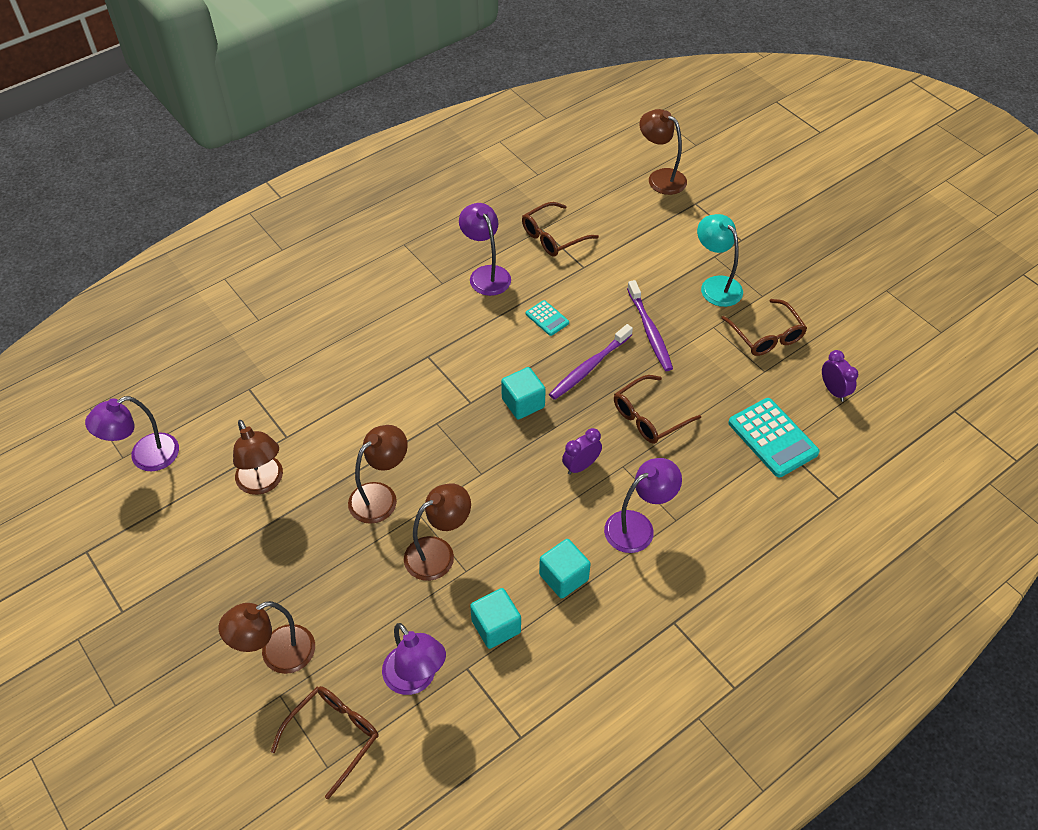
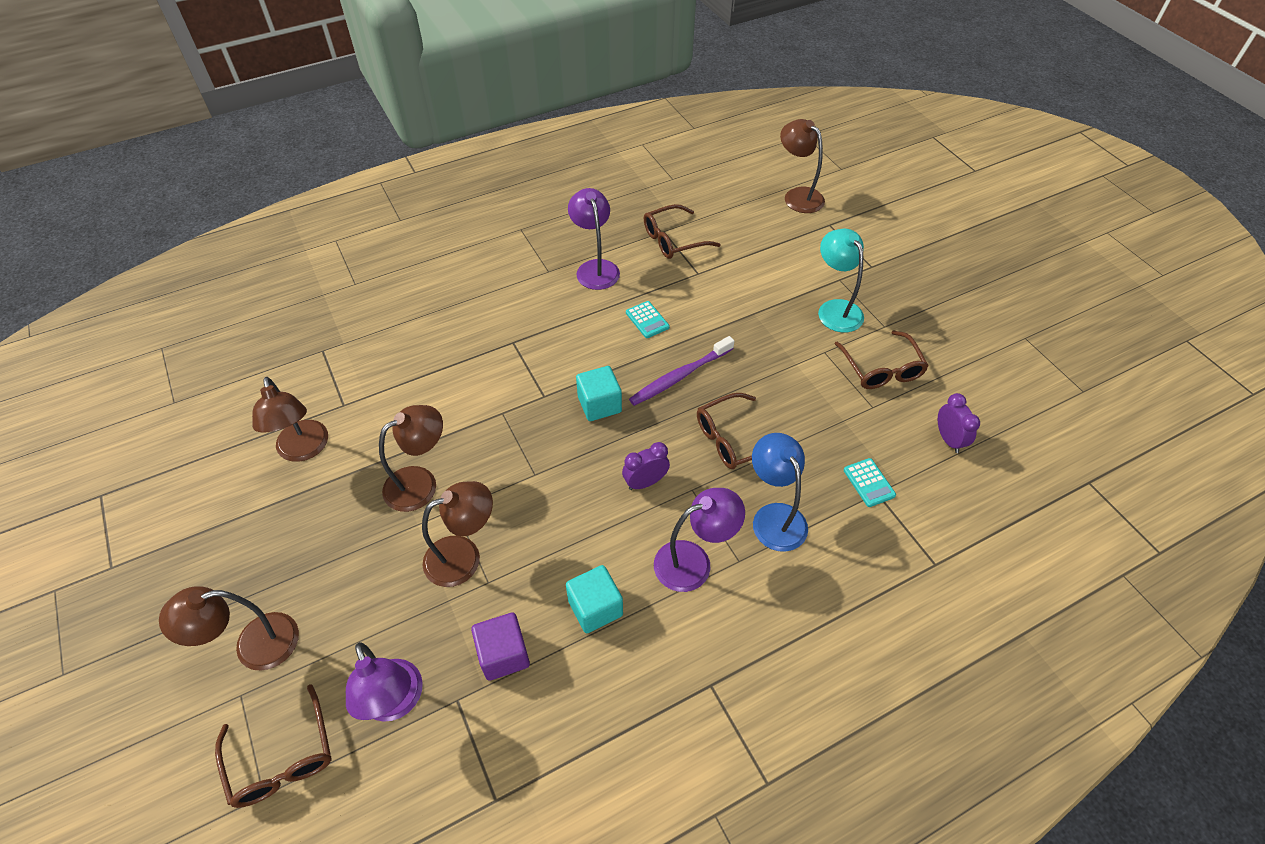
camera: 10 degrees right, 0 degrees up
purple lamp [85,396,179,471] -> none
brown glasses [271,686,378,800] -> brown glasses turned 105 degrees clockwise [215,684,332,808]
turquoise cube [470,588,521,649] -> purple cube [471,612,530,681]
purple toothbrush [627,280,673,371] -> none
turquoise calculator [728,398,820,477] -> turquoise calculator [844,458,896,507], size x0.53
none -> blue lamp [752,433,808,552]

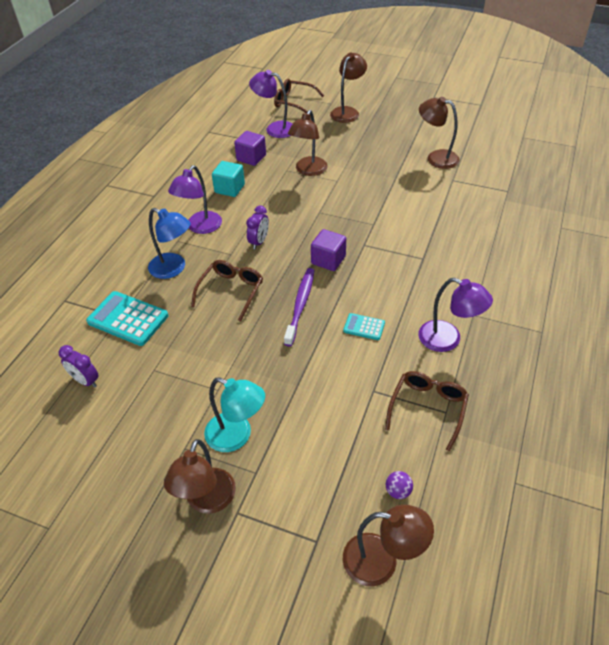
camera: 140 degrees right, 5 degrees down
brown lamp [379,405,443,512] -> brown lamp moved to [164,439,236,514]
turquoise cube [576,366,622,421] -> purple cube [311,229,346,271]
brown glasses [835,331,929,389] -> none
turquoise calculator [844,458,896,507] -> turquoise calculator [86,291,168,346], size x1.89
none -> purple ball [386,471,413,499]

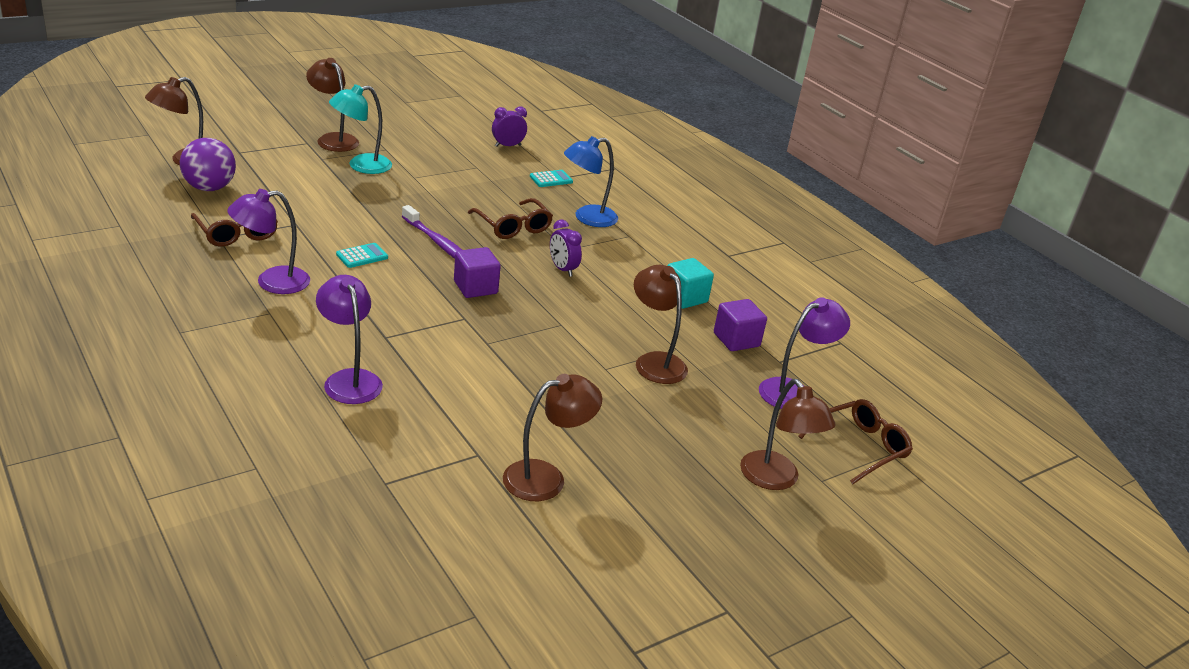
camera: 120 degrees right, 15 degrees down
turquoise calculator [86,291,168,346] -> turquoise calculator [530,170,573,187], size x0.53
purple lamp [168,165,222,234] -> purple lamp moved to [316,275,383,404]
purple ball [386,471,413,499] -> purple ball [180,138,236,191], size x2.16

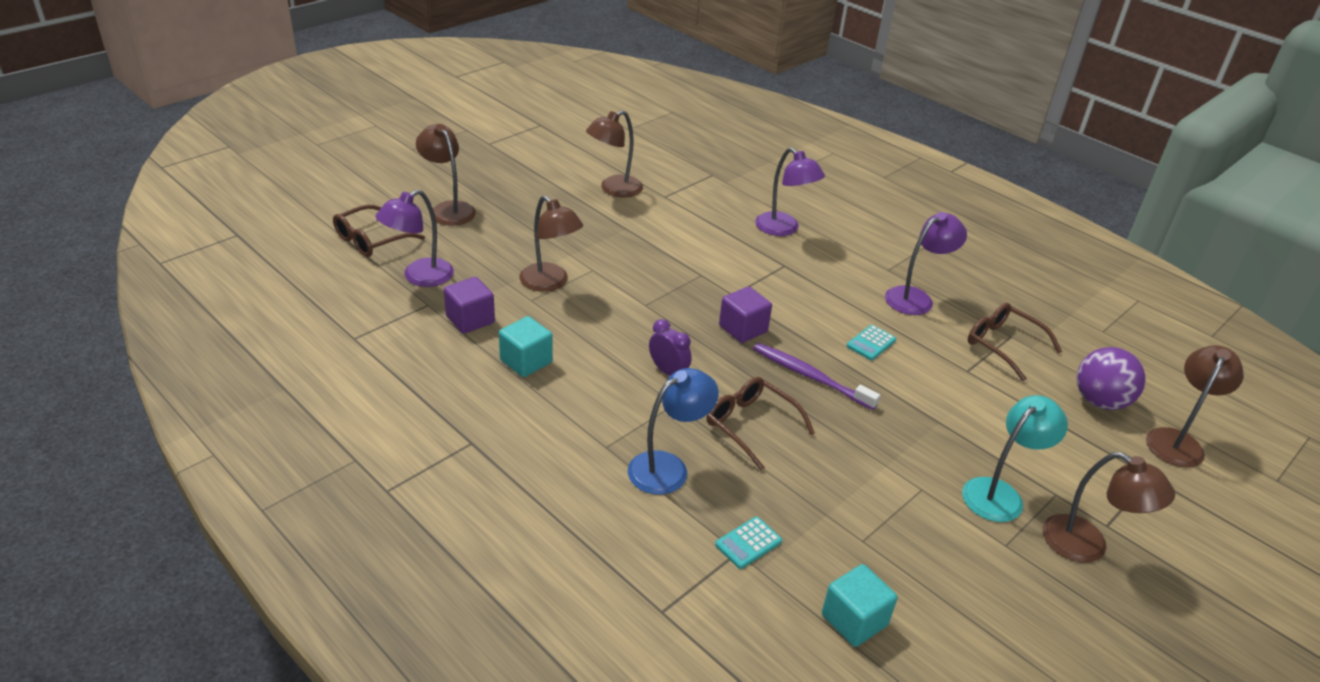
camera: 170 degrees right, 5 degrees up
purple clock [492,106,527,147] -> turquoise cube [822,564,897,647]

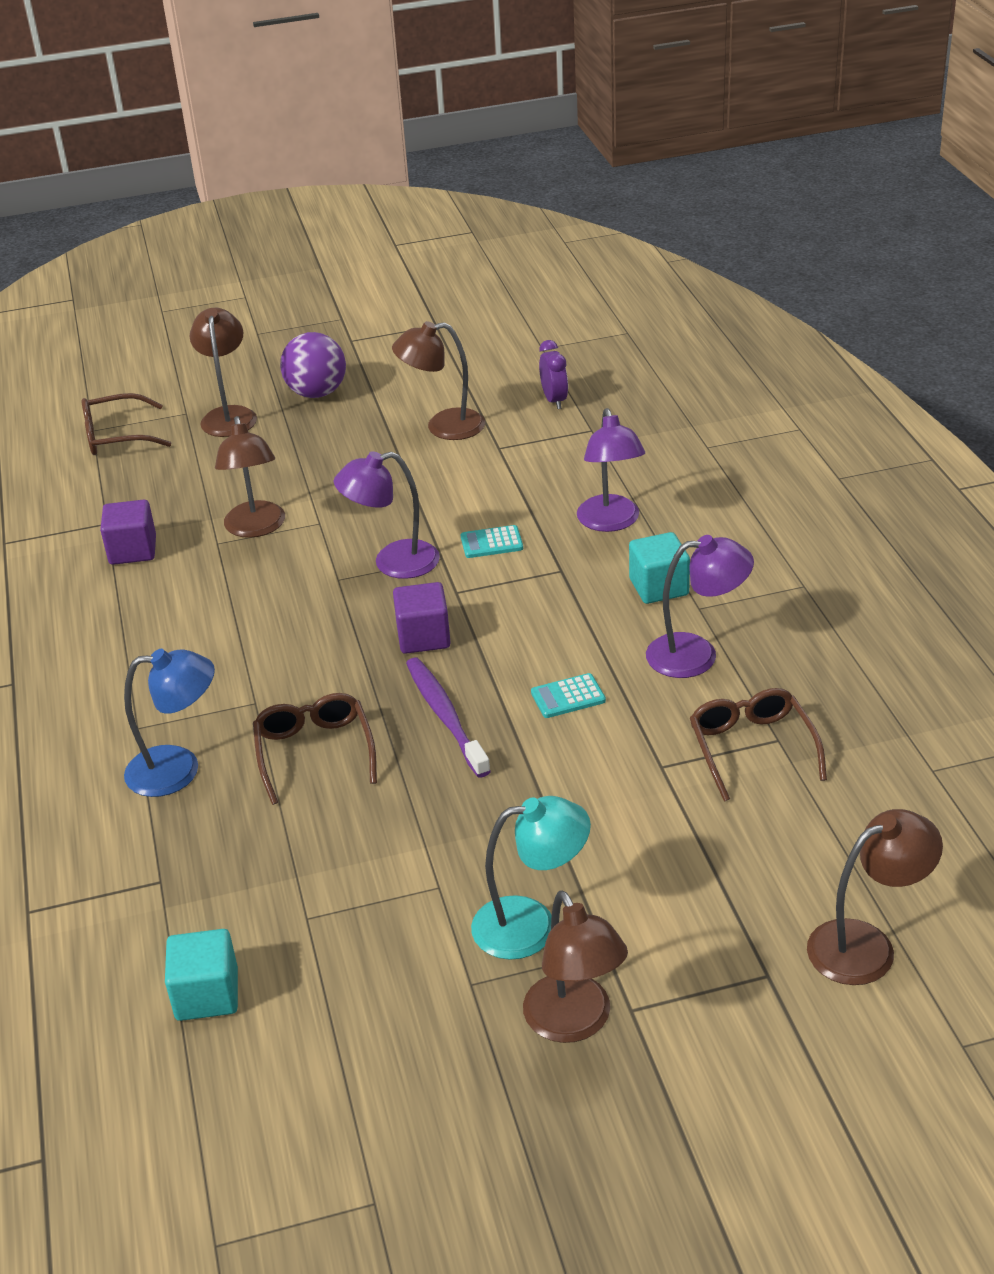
camera: 35 degrees right, 0 degrees up
purple lamp [375,190,454,287] -> purple lamp moved to [334,451,440,579]
turquoise cube [499,316,553,377] -> turquoise cube moved to [629,532,690,604]
purple clock [649,319,691,376] -> purple clock moved to [539,340,568,409]
turquoise calculator [715,517,782,569] -> turquoise calculator moved to [461,525,523,558]
purple ball [1077,347,1145,410] -> purple ball moved to [280,332,346,398]

